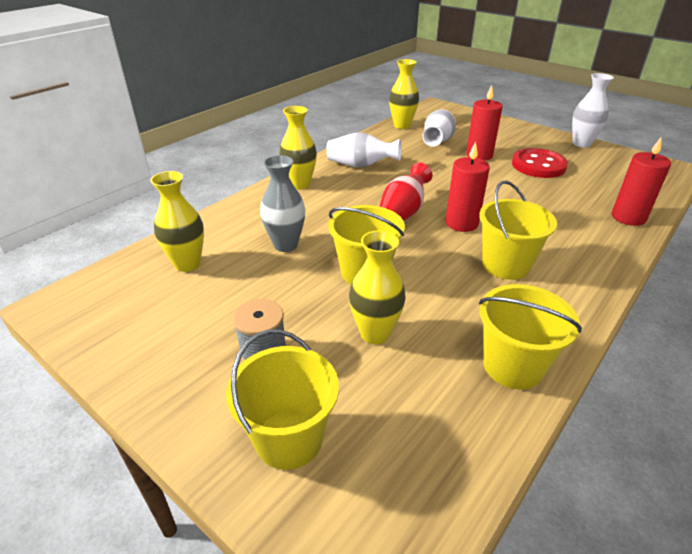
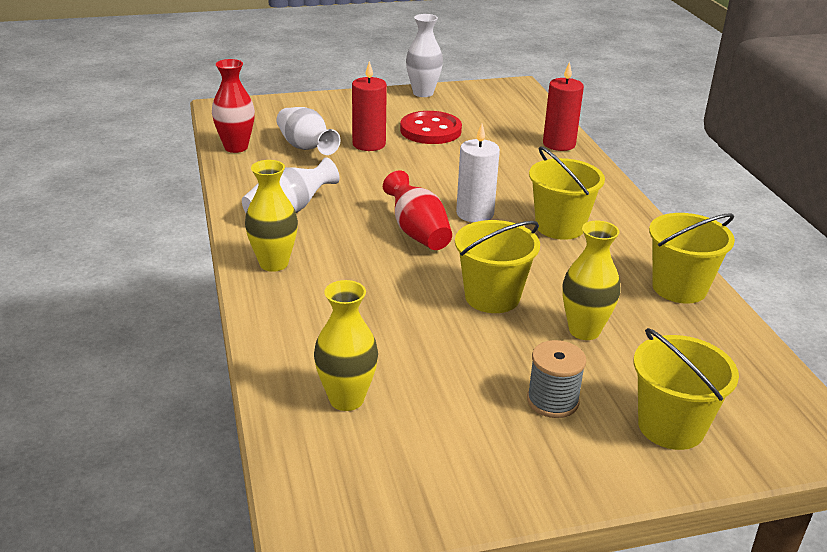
camera: 55 degrees left, 5 degrees down
grey vase [260,155,305,252] -> none
yellow vase [389,59,419,129] -> red vase [212,59,255,153]
red candle [445,142,490,232] -> white candle [456,123,500,222]

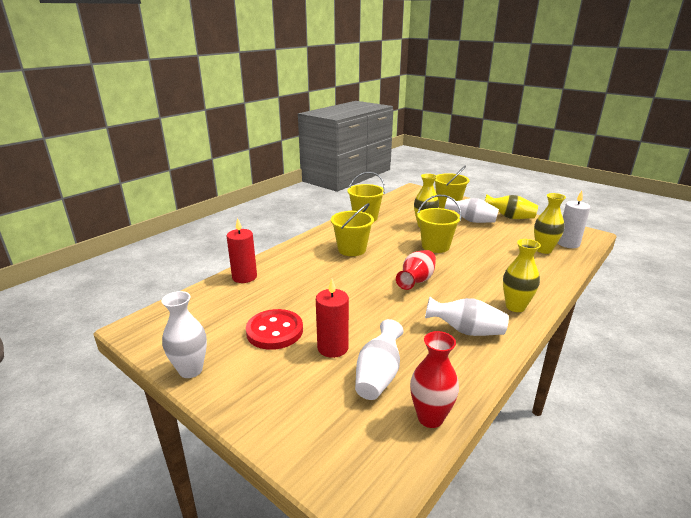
camera: 125 degrees left, 5 degrees down
white candle [456,123,500,222] -> white candle moved to [558,191,591,248]
grey spool [527,340,586,418] -> white vase [444,198,499,223]
none -> yellow vase [485,194,538,219]

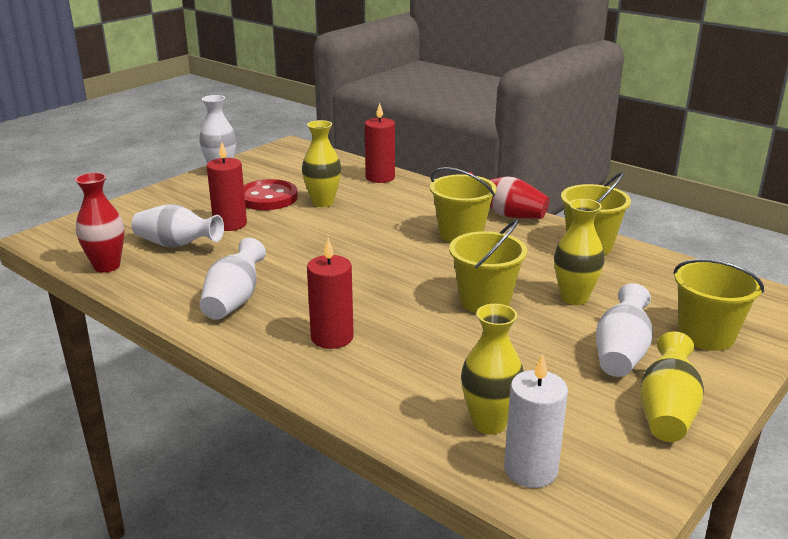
camera: 90 degrees right, 0 degrees up
red vase [396,250,436,290] -> red vase moved to [468,172,549,219]
yellow vase [503,239,541,312] -> yellow vase moved to [302,120,341,207]
none -> red candle [307,238,354,349]

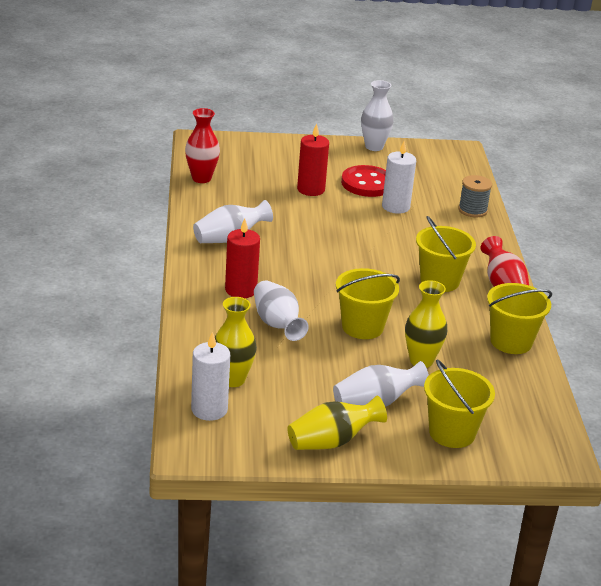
camera: 45 degrees right, 5 degrees up
white vase [131,204,224,247] -> white vase moved to [254,280,309,341]
yellow vase [302,120,341,207] -> white candle [382,141,416,214]
red candle [365,103,395,183] -> grey spool [458,175,492,217]

